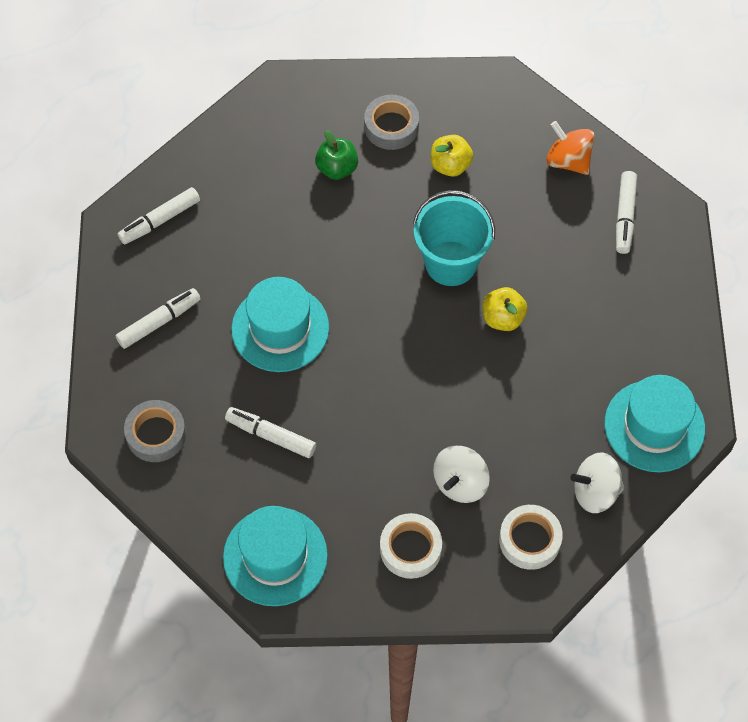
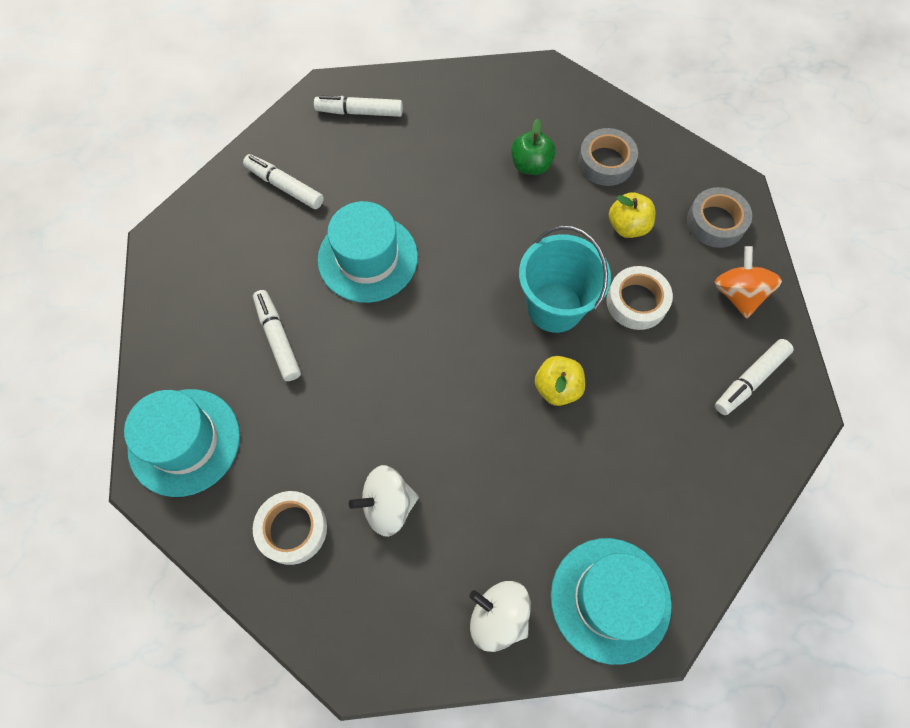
camera: 40 degrees right, 5 degrees up
white marker [116,288,201,349] -> white marker turned 150 degrees counterclockwise [243,154,324,209]
grey tape [124,400,186,462] -> grey tape moved to [687,187,752,248]
white tape [499,505,563,570] -> white tape moved to [606,266,673,330]

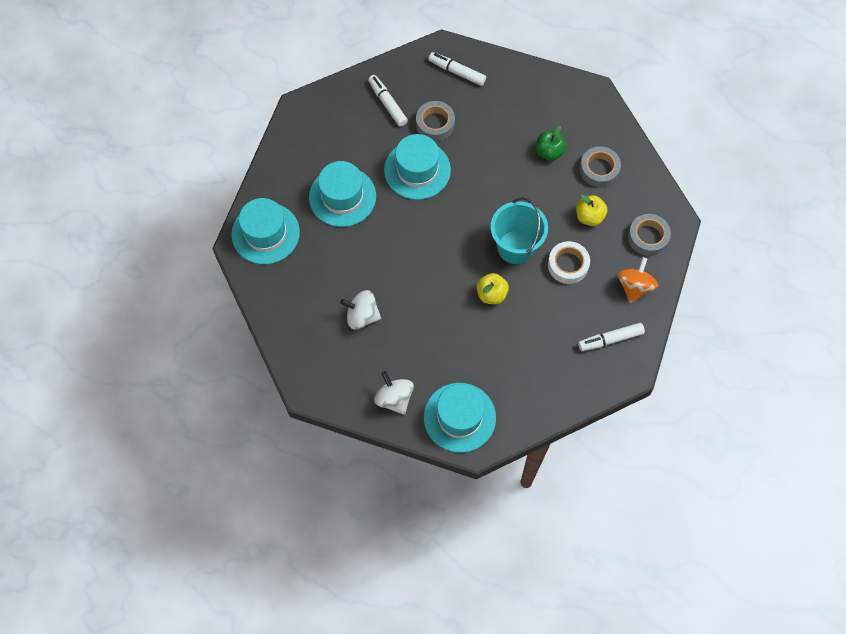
camera: 25 degrees right, 0 degrees up
white marker [253,290,301,381] -> turquoise hat [309,161,376,227]
white tape [253,491,327,565] -> none
none -> grey tape [416,101,455,141]

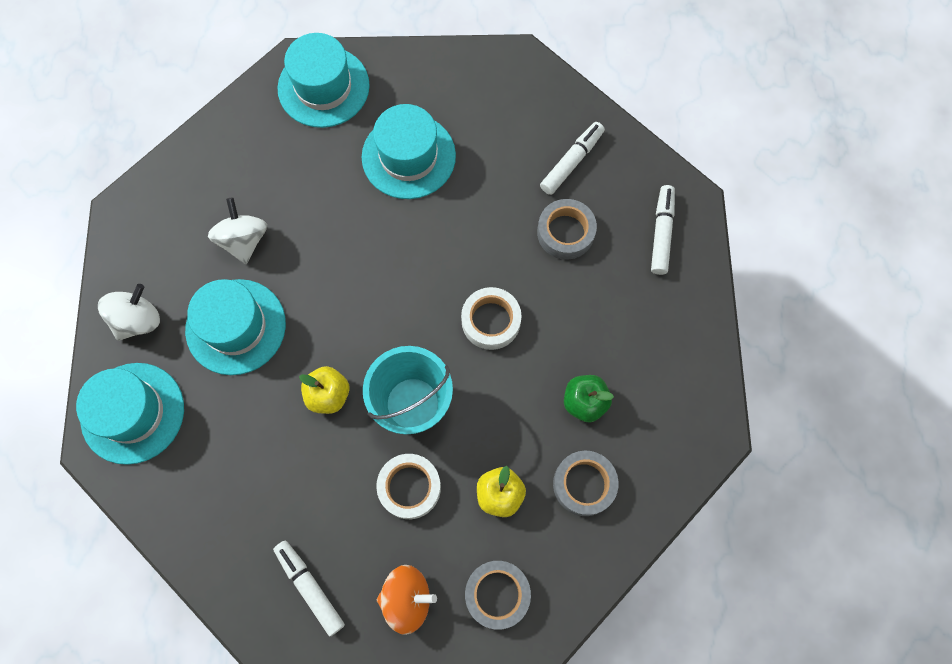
camera: 70 degrees right, 5 degrees up
turquoise hat [384,134,451,200] -> turquoise hat moved to [185,279,286,375]
none -> white tape [461,287,522,350]

